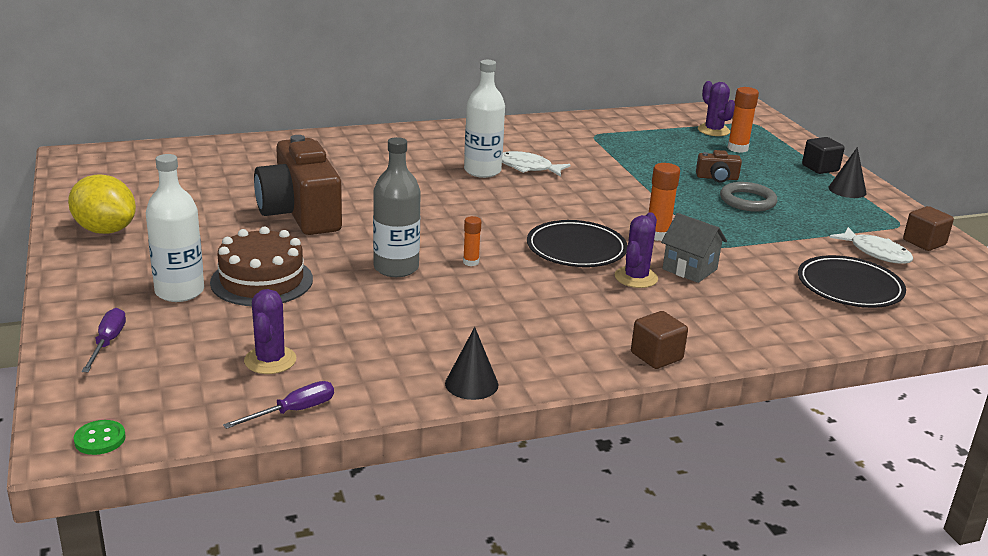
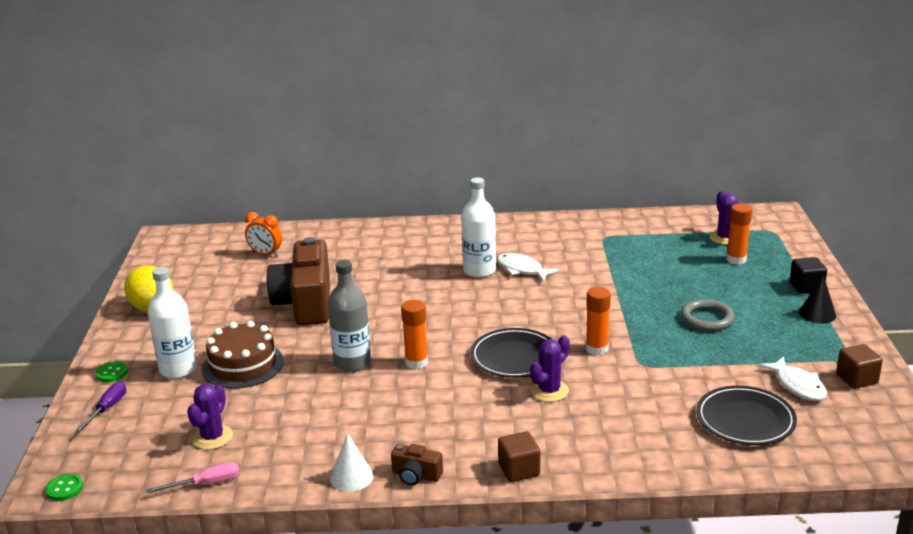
camera: 20 degrees right, 0 degrees up
purple screwdriver [223,381,334,429] -> pink screwdriver [147,462,240,493]
black cone [445,327,498,400] -> white cone [330,433,374,492]
orange glue stick [463,216,481,266] -> orange glue stick [401,300,428,369], size x1.65
grey house [661,213,727,283] -> none
brown camera [696,150,742,183] -> brown camera moved to [391,444,443,485]
none -> green button [96,362,128,382]
none -> orange clock [245,212,282,257]

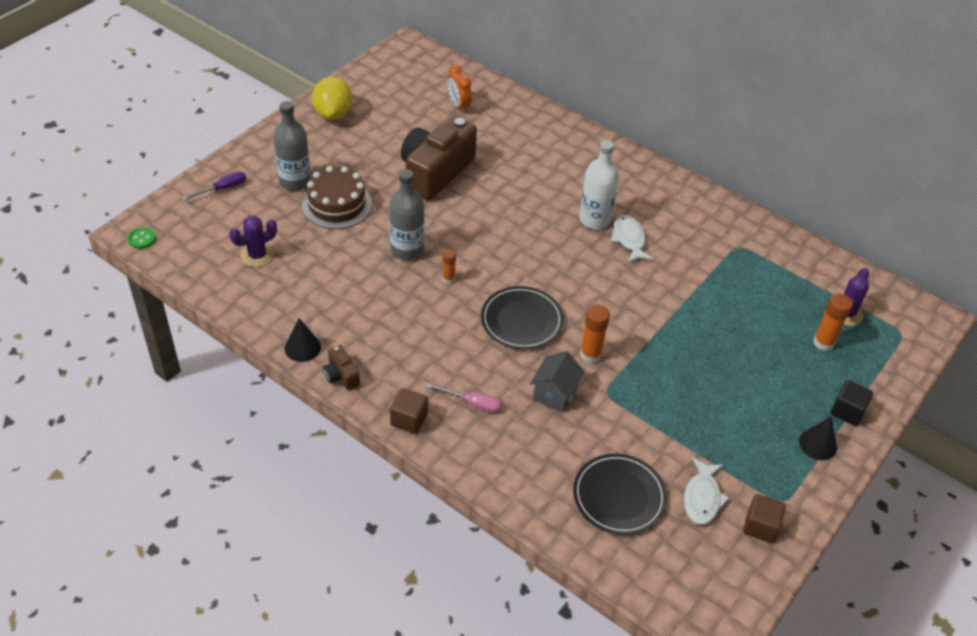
camera: 35 degrees right, 20 degrees up
green button [96,362,128,382] -> none
pink screwdriver [147,462,240,493] -> pink screwdriver moved to [426,383,501,413]
white bottle [148,267,197,379] -> grey bottle [273,101,311,191]
white cone [330,433,374,492] -> black cone [285,318,321,362]
orange glue stick [401,300,428,369] -> orange glue stick [443,249,456,284], size x0.60
purple cactus [530,335,570,402] -> none
grey ring [681,299,735,331] -> none
none -> grey house [530,351,585,412]

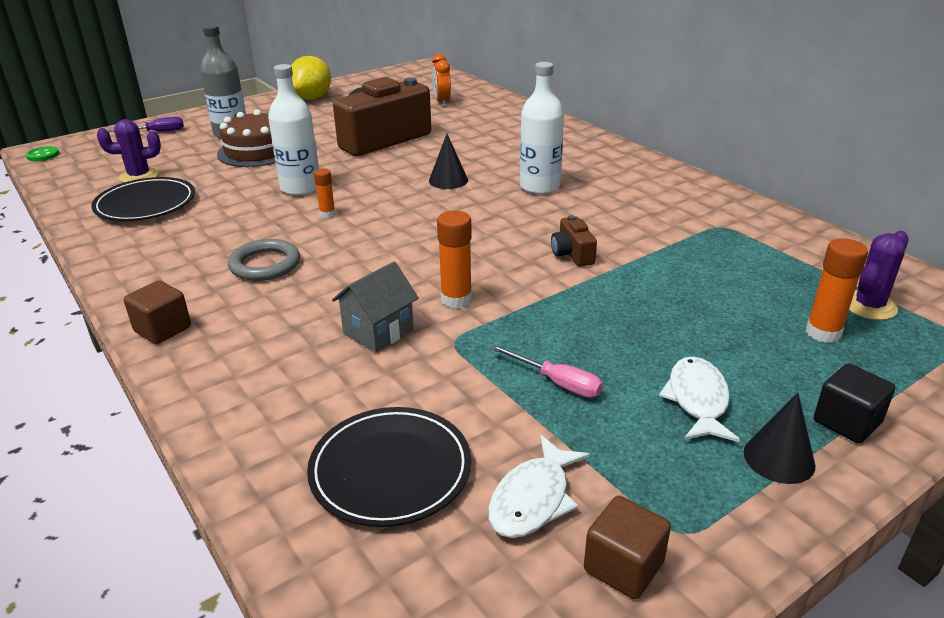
camera: 20 degrees right, 15 degrees down
black cone [285,318,321,362] -> black cone moved to [429,134,468,189]
brown camera [323,345,360,390] -> brown camera moved to [551,215,597,266]
grey bottle [389,169,424,260] -> white bottle [268,64,319,196]
pink screwdriver [426,383,501,413] -> pink screwdriver moved to [490,345,603,398]
black plate [481,286,564,349] -> black plate moved to [91,177,195,221]
white fish [610,215,653,263] -> white fish moved to [659,356,740,442]
none -> grey ring [228,239,300,281]

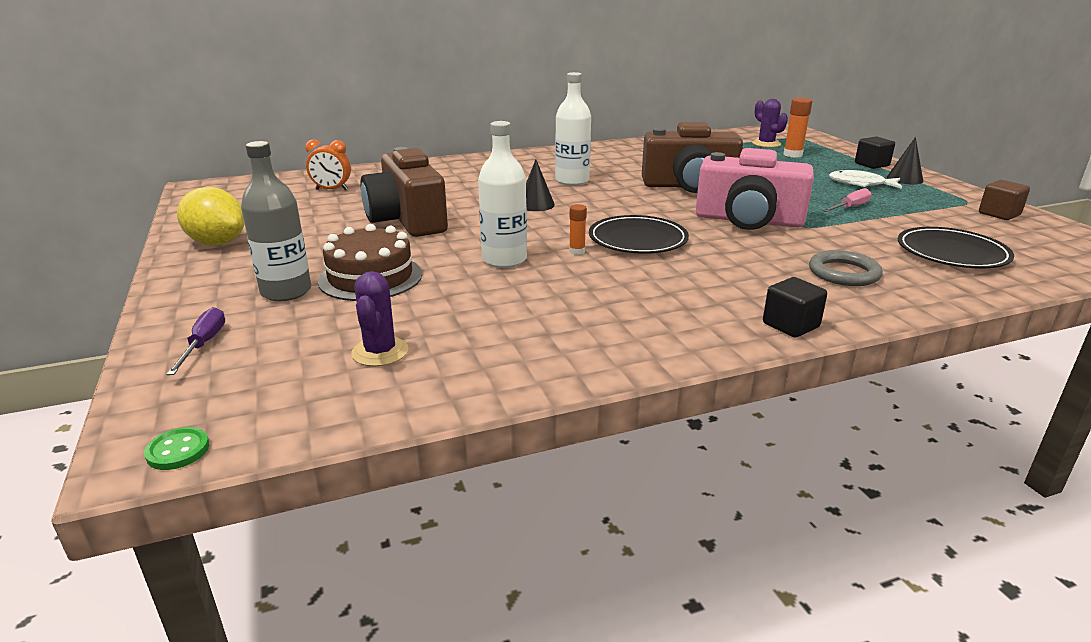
camera: 75 degrees left, 5 degrees down
black plate [91,177,195,221] -> black plate moved to [589,215,689,254]
brown cube [124,280,191,344] -> black cube [763,277,827,338]
grey ring [228,239,300,281] -> grey ring moved to [809,250,883,286]
grey house [332,262,419,353] -> none
orange glue stick [437,211,472,308] -> pink camera [696,148,814,230]
white fish [488,435,590,538] -> none
brown camera [551,215,597,266] -> brown camera [642,122,743,193], size x2.35

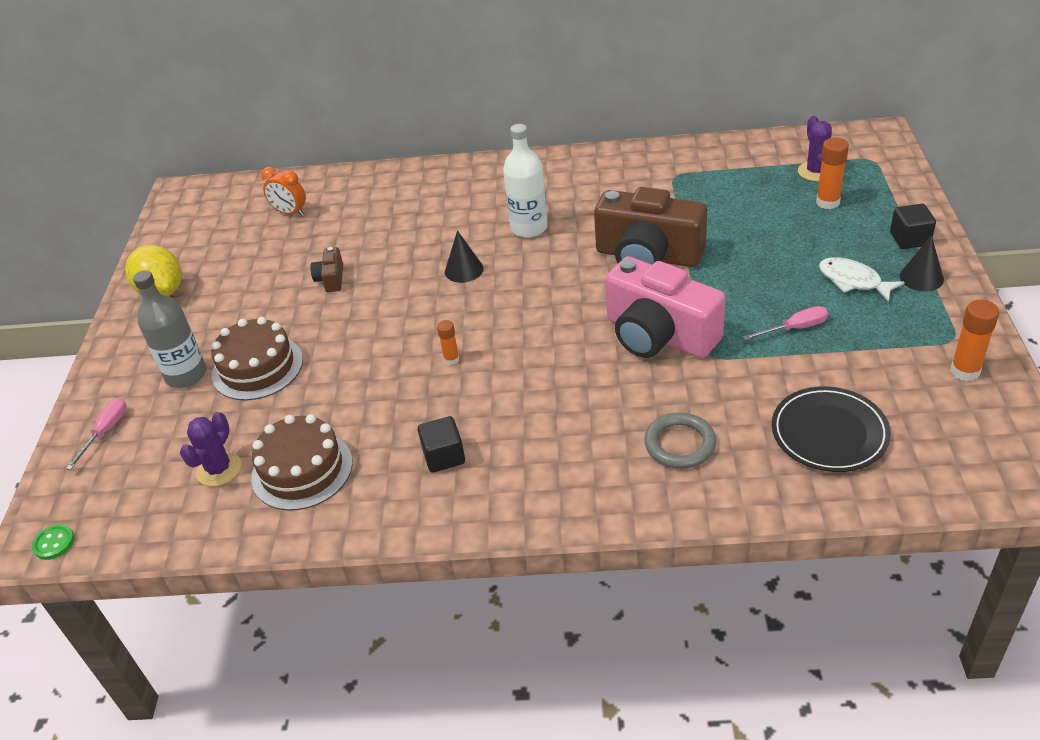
camera: 25 degrees right, 15 degrees up
purple screwdriver [166,307,225,375] -> pink screwdriver [66,398,127,470]
brown camera [360,147,448,237] -> brown camera [311,247,343,292], size x0.43
white bottle [478,121,527,268] -> none
black plate [589,215,689,254] -> none
black cube [763,277,827,338] -> black cube moved to [418,416,465,473]
brown cube [979,180,1030,220] -> orange glue stick [950,300,999,381]
none -> brown cake [251,414,353,511]

